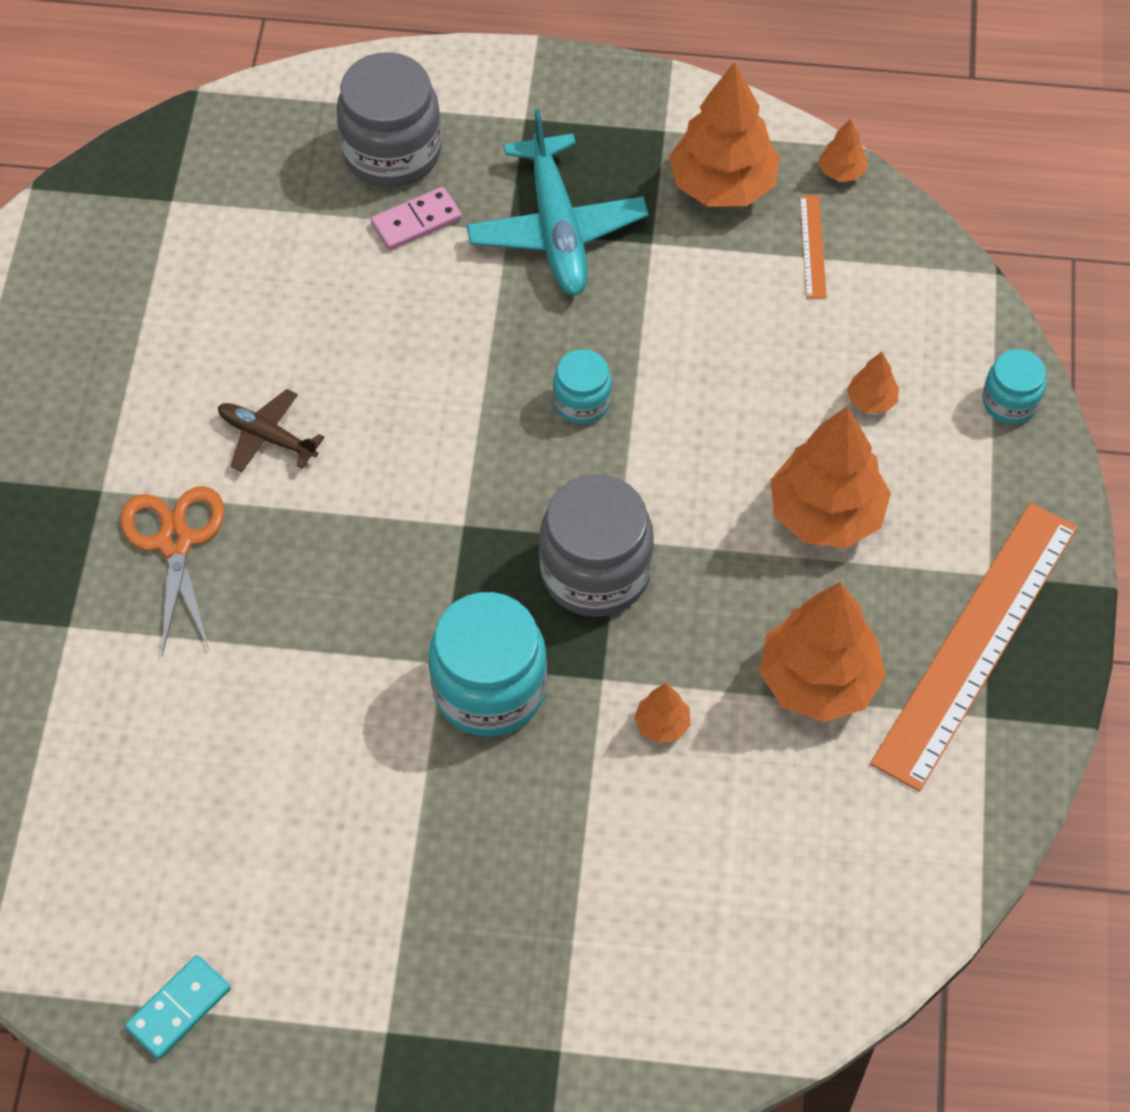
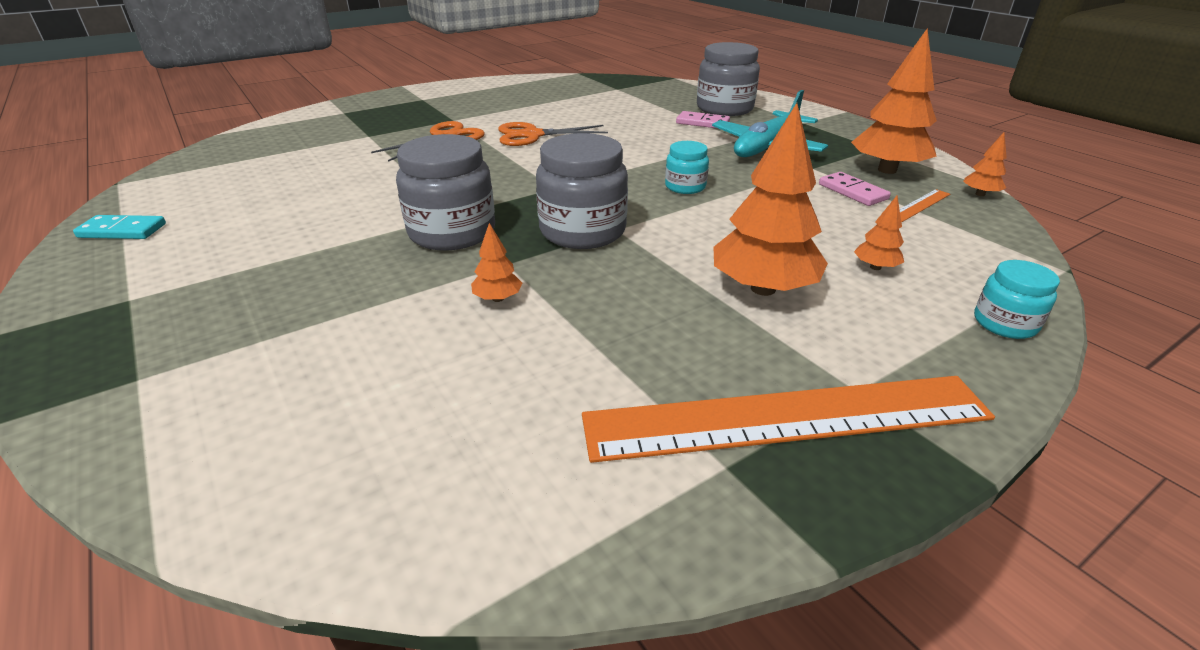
camera: 50 degrees right, 25 degrees down
brown plane [218,389,325,473] -> orange scissors [498,122,608,146]
turquoise jar [429,592,547,737] -> grey jar [396,134,495,251]
orange tree [759,582,886,722] -> none
none -> pink domino [819,172,891,206]

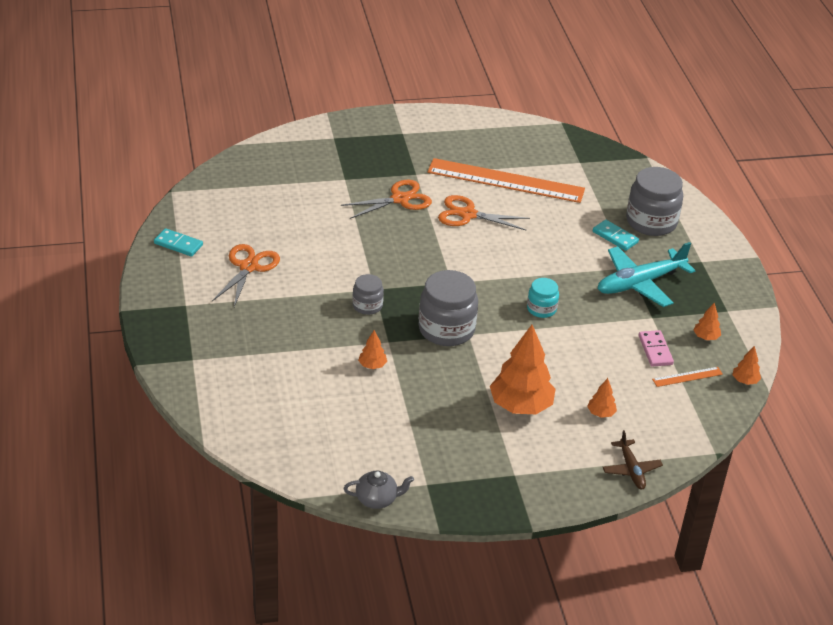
camera: 20 degrees right, 5 degrees up
grey jar [396,134,495,251] -> grey jar [352,274,384,315], size x0.54
orange ruler [582,376,995,463] -> orange ruler moved to [427,158,585,203]
pink domino [676,111,730,129] -> turquoise domino [593,220,639,251]
orange tree [851,28,937,174] -> orange tree [694,303,721,340], size x0.45
turquoise jar [974,260,1060,339] -> brown plane [603,430,663,489]
none -> orange scissors [212,244,280,307]
none -> grey teapot [343,470,414,509]

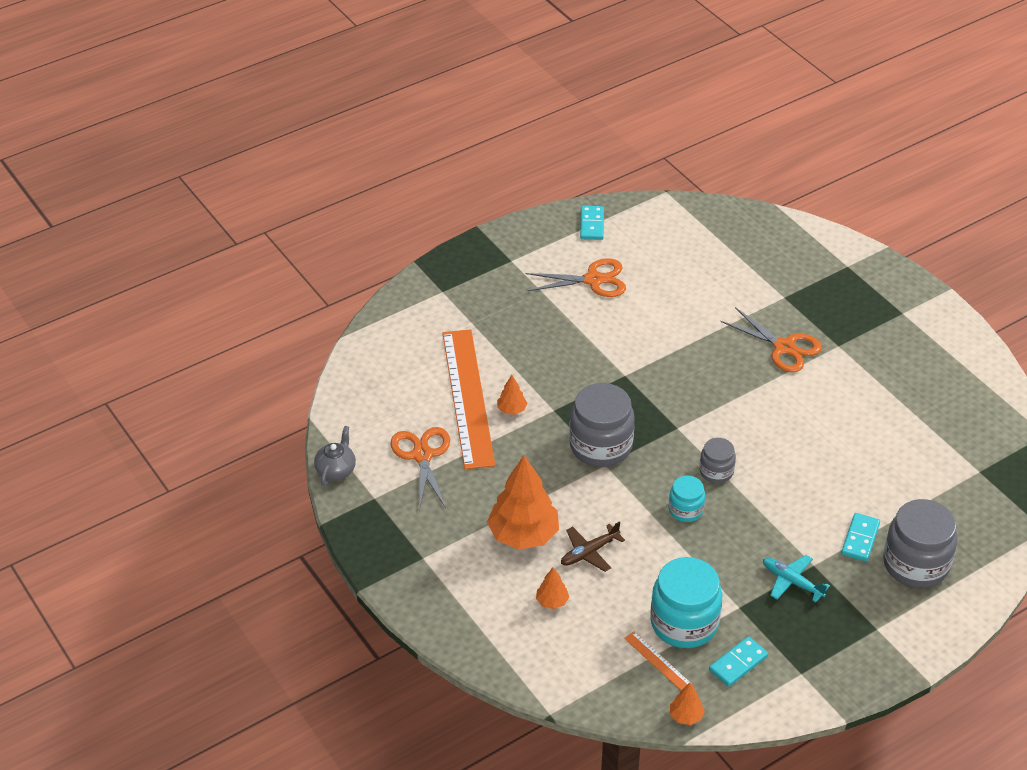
camera: 70 degrees right, 5 degrees up
grey teapot [343,470,414,509] -> grey teapot turned 135 degrees counterclockwise [314,426,356,486]
grey jar [352,274,384,315] -> grey jar moved to [699,438,736,483]
orange ruler [427,158,585,203] -> orange ruler moved to [443,329,495,469]
orange scissors [438,195,530,230] -> orange scissors moved to [390,427,450,510]
turquoise plane [598,242,696,307] -> turquoise plane [763,555,830,603], size x0.55
brown plane [603,430,663,489] -> brown plane moved to [561,521,625,572]
pink domino [639,330,674,367] -> turquoise jar [650,557,722,648]
orange tree [694,303,721,340] -> turquoise domino [709,636,768,687]

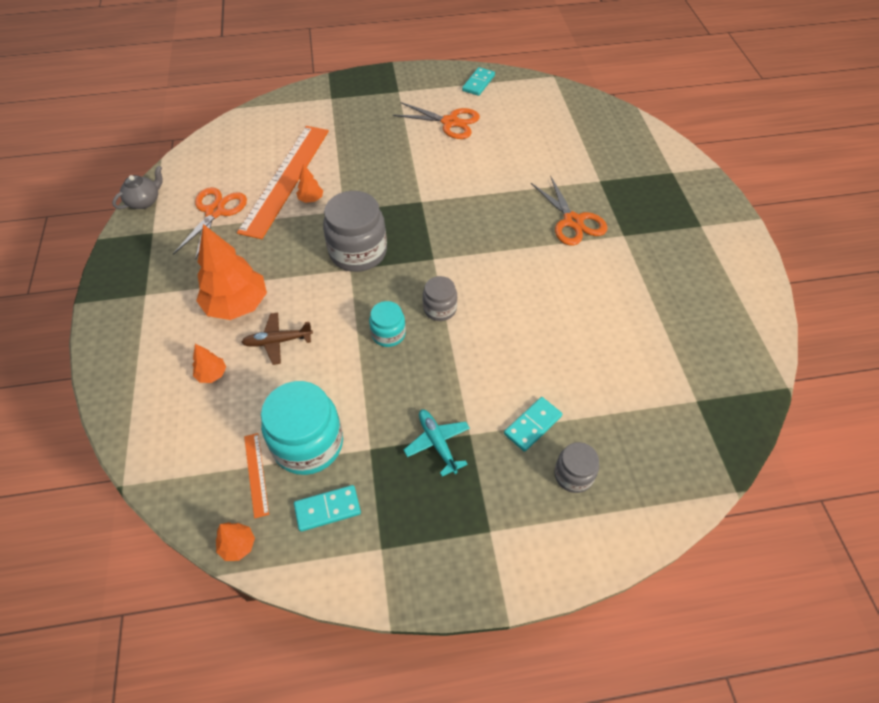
camera: 25 degrees right, 10 degrees up
grey jar [883,499,958,588] -> grey jar [554,442,599,493], size x0.54

